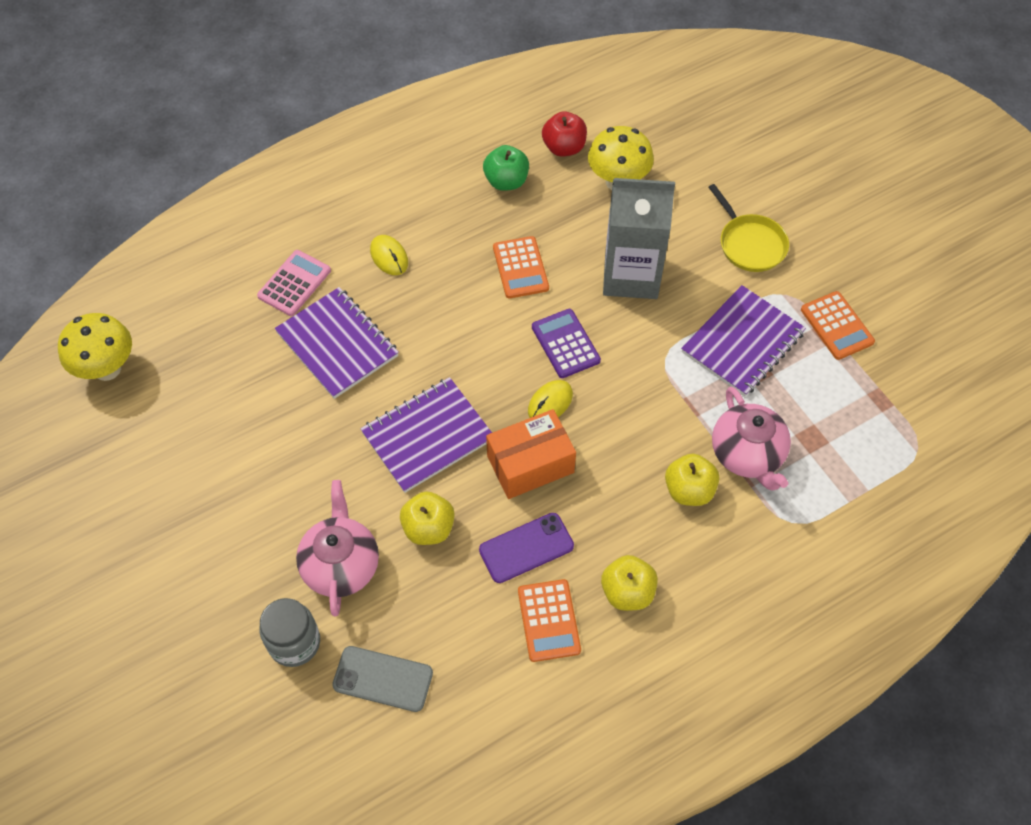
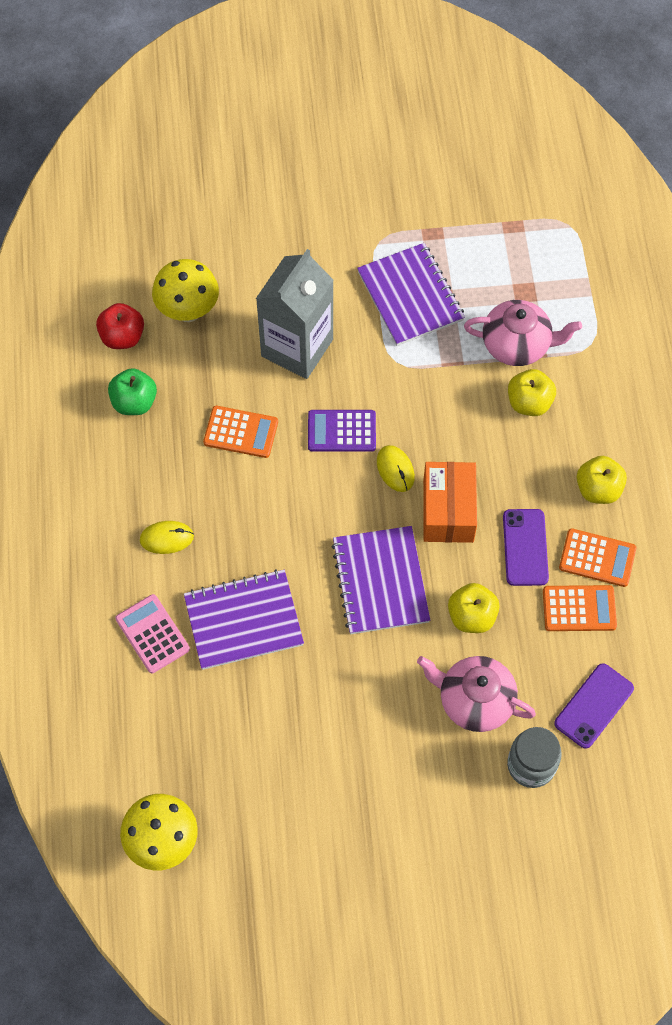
camera: 65 degrees left, 5 degrees up
grey phone [332,646,433,712] -> purple phone [554,663,634,749]
yellow pan [708,184,789,272] -> none
orange calculator [801,291,875,360] -> orange calculator moved to [543,585,617,631]

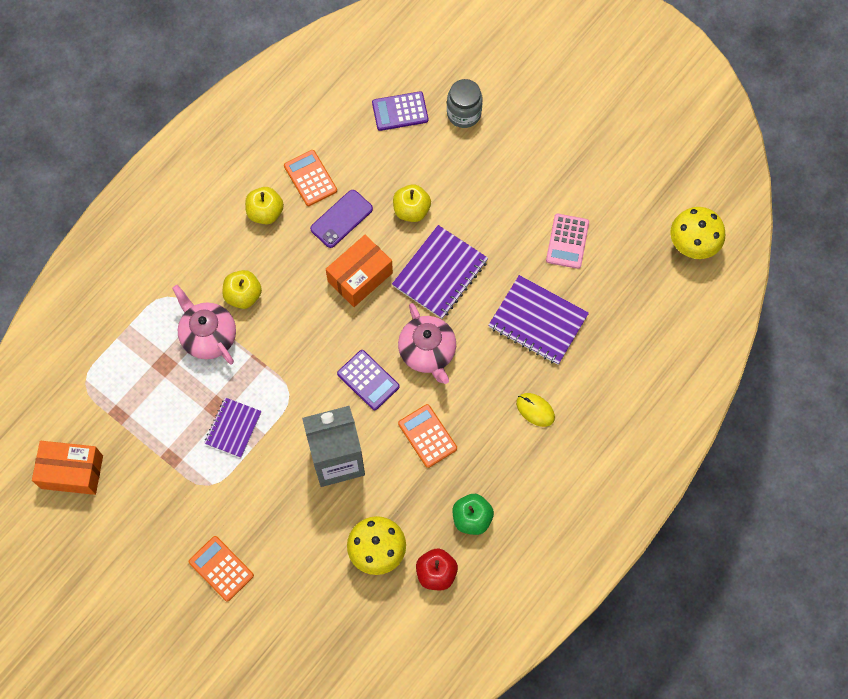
camera: 135 degrees left, 5 degrees up
pink calculator [115,594,190,673] -> pink calculator moved to [546,214,589,269]
purple notebook [357,243,465,346] -> purple notebook [204,397,262,458], size x0.62
yellow mouse [377,445,415,492] -> none
pink teapot [417,656,536,732] -> pink teapot moved to [398,303,456,384]
orange calculator [543,585,617,631] -> orange calculator moved to [189,536,254,602]
purple phone [554,663,634,749] -> purple calculator [372,91,428,131]
none -> orange box [32,441,103,495]

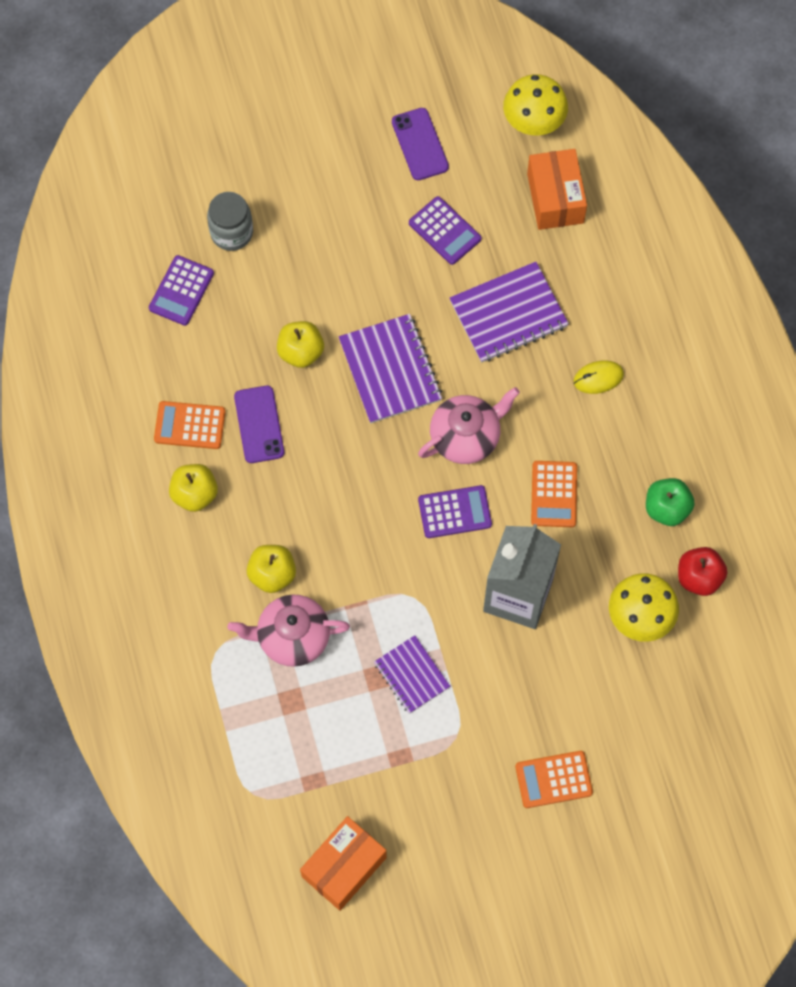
camera: 55 degrees left, 0 degrees up
orange box [326,235,393,307] -> orange box moved to [527,149,587,230]
pink teapot [398,303,456,384] -> pink teapot turned 45 degrees counterclockwise [418,387,520,464]
orange calculator [398,404,457,468] -> orange calculator turned 90 degrees counterclockwise [531,461,577,527]
pink calculator [546,214,589,269] -> purple calculator [409,196,482,265]
none -> purple phone [392,108,449,180]

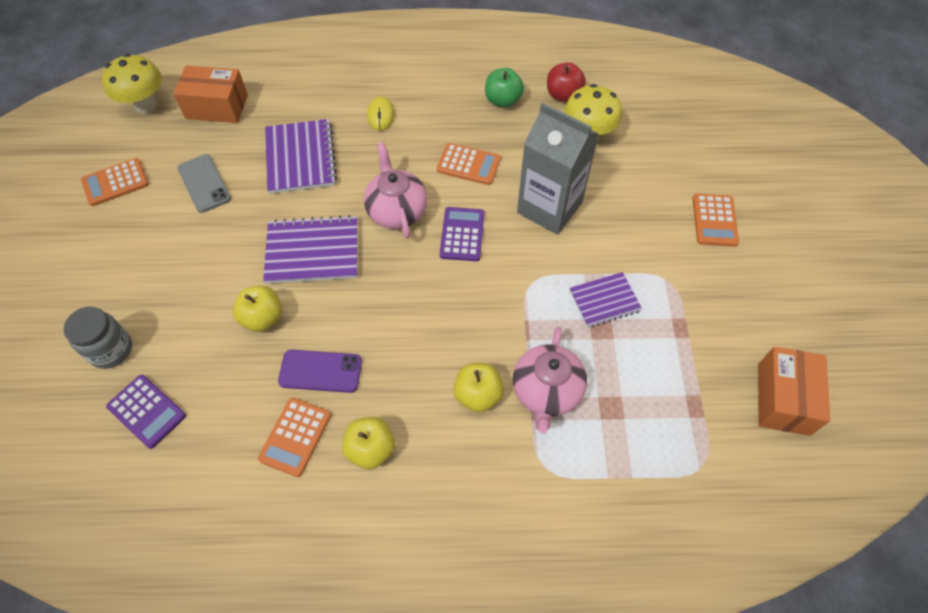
camera: 75 degrees left, 10 degrees down
orange box [300,816,387,911] -> orange box turned 45 degrees clockwise [758,347,830,436]
purple phone [392,108,449,180] -> orange calculator [81,158,149,206]
purple calculator [409,196,482,265] -> grey phone [178,154,231,213]

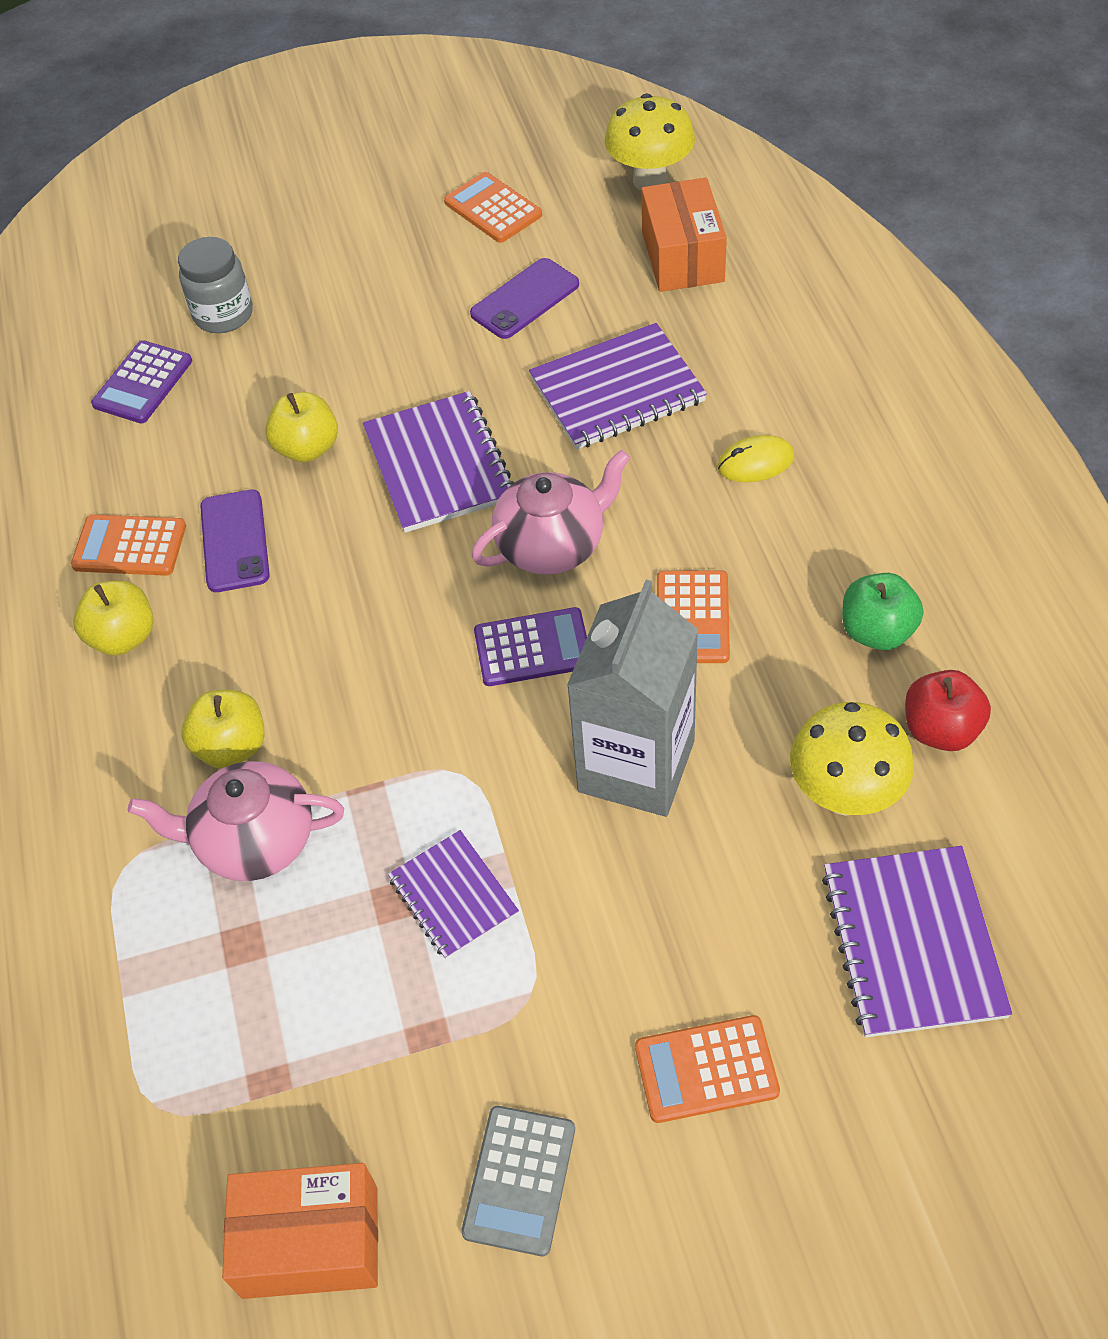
camera: 80 degrees right, 5 degrees down
grey phone [178,154,231,213] -> purple phone [470,258,579,339]
none -> grey calculator [461,1106,575,1256]
none -> purple notebook [822,846,1013,1037]

